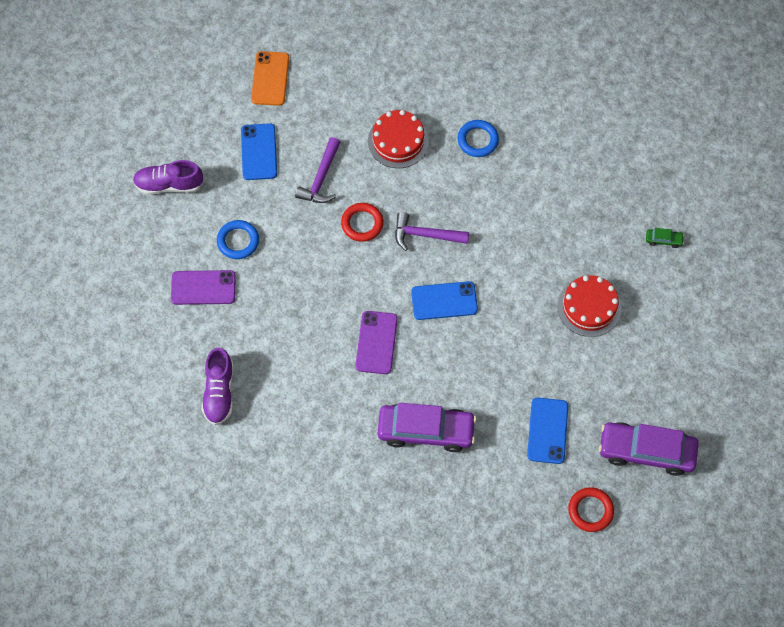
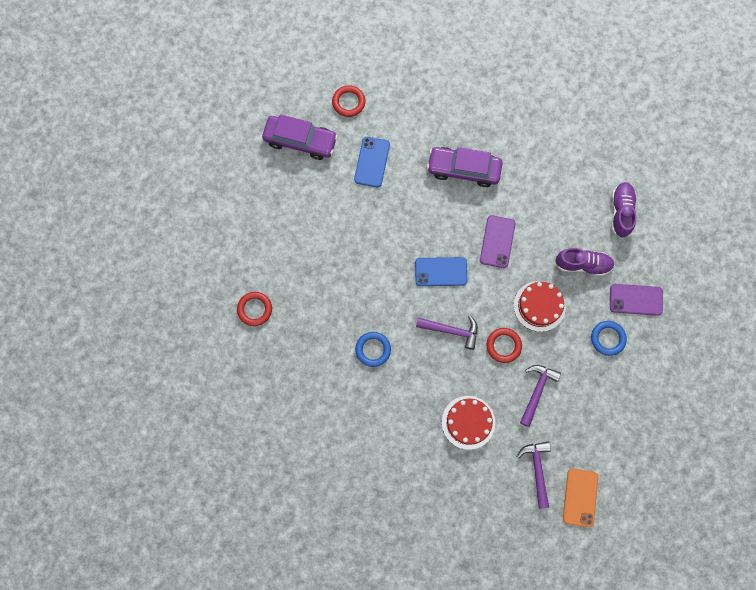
camera: 175 degrees left, 10 degrees up
purple shoe [133,160,204,194] -> purple shoe moved to [555,248,615,276]
blue phone [241,123,277,180] -> none
blue ring [458,120,499,157] -> blue ring moved to [355,332,391,367]
red cake [557,275,622,337] -> red cake moved to [514,281,566,332]
green car [646,228,684,248] -> red ring [237,292,272,326]
none -> purple hammer [517,442,551,509]

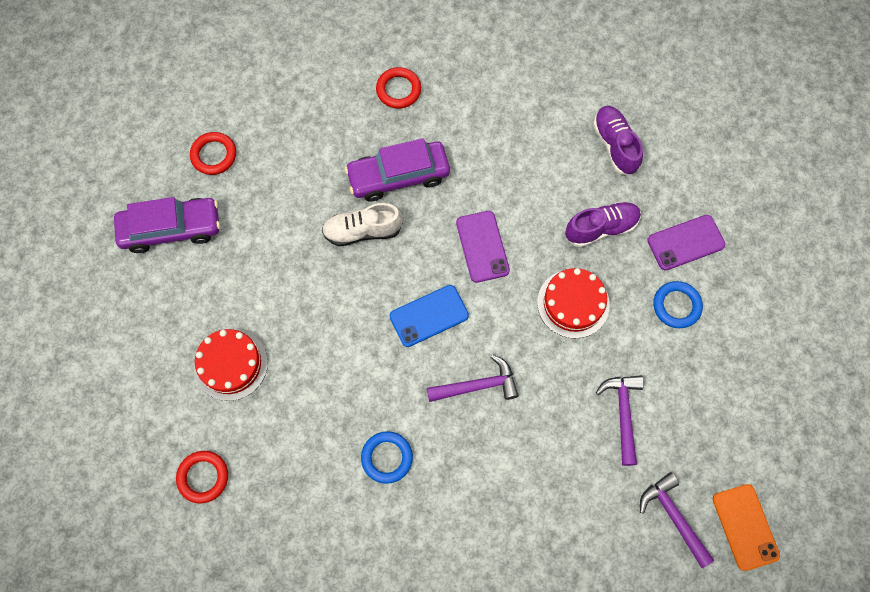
camera: 25 degrees left, 5 degrees down
blue phone [354,137,390,188] -> none
red cake [442,396,495,450] -> red cake moved to [194,329,268,401]
red ring [486,328,522,363] -> red ring moved to [376,67,421,109]
none -> white shoe [322,203,403,246]

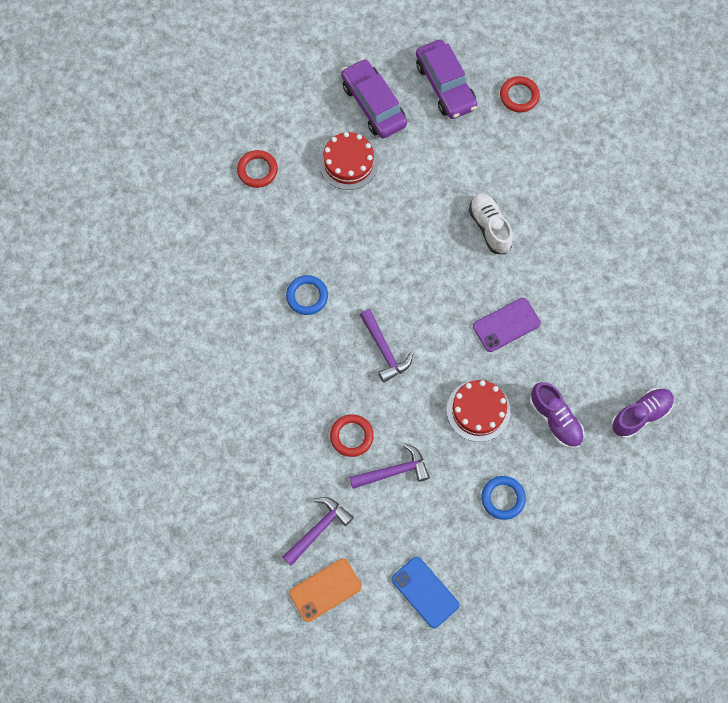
camera: 75 degrees right, 0 degrees up
purple car [345,138,450,202] -> purple car moved to [341,58,407,138]
red ring [376,67,421,109] -> red ring moved to [330,414,374,457]
blue phone [390,285,469,347] -> blue phone moved to [391,557,459,628]
purple phone [647,215,725,271] -> none

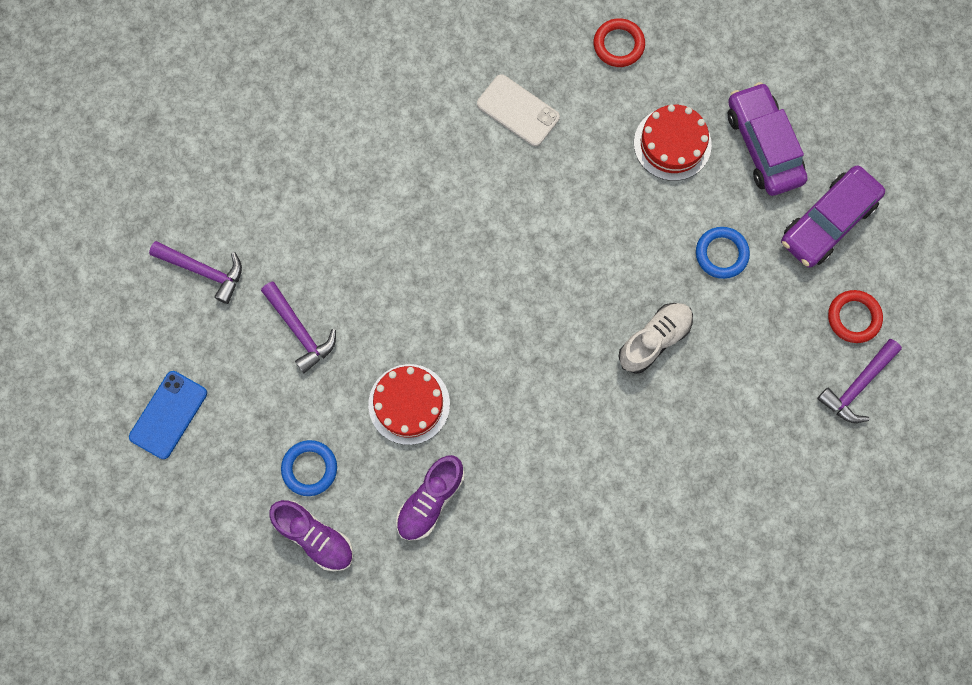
camera: 70 degrees right, 5 degrees up
blue ring [286,275,328,315] -> blue ring moved to [696,227,750,279]
orange phone [289,558,362,622] -> none
red ring [330,414,374,457] -> none
purple car [341,58,407,138] -> purple car turned 60 degrees counterclockwise [728,82,808,196]
purple hammer [360,309,413,383] -> purple hammer moved to [817,339,902,423]
purple phone [473,298,541,352] -> none
purple shoe [611,388,674,438] -> purple shoe moved to [269,500,353,571]
none -> white phone [477,74,560,146]

